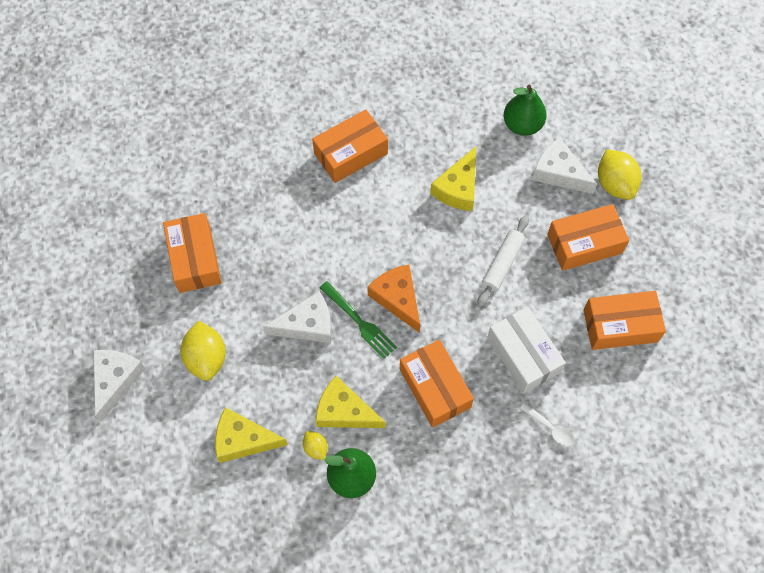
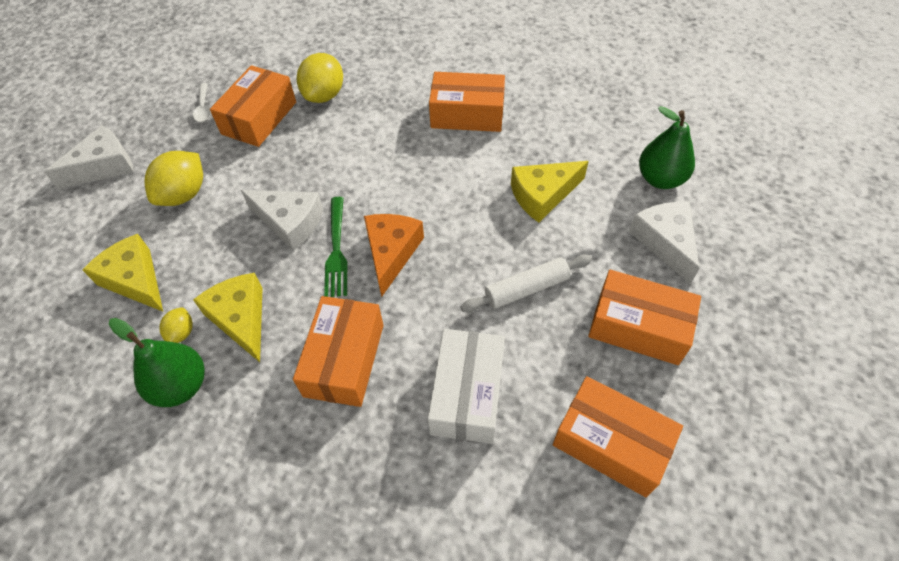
camera: 40 degrees right, 10 degrees down
white spoon [520,403,574,446] -> white spoon moved to [193,83,211,122]
yellow lemon [598,149,641,200] -> yellow lemon moved to [297,53,343,103]

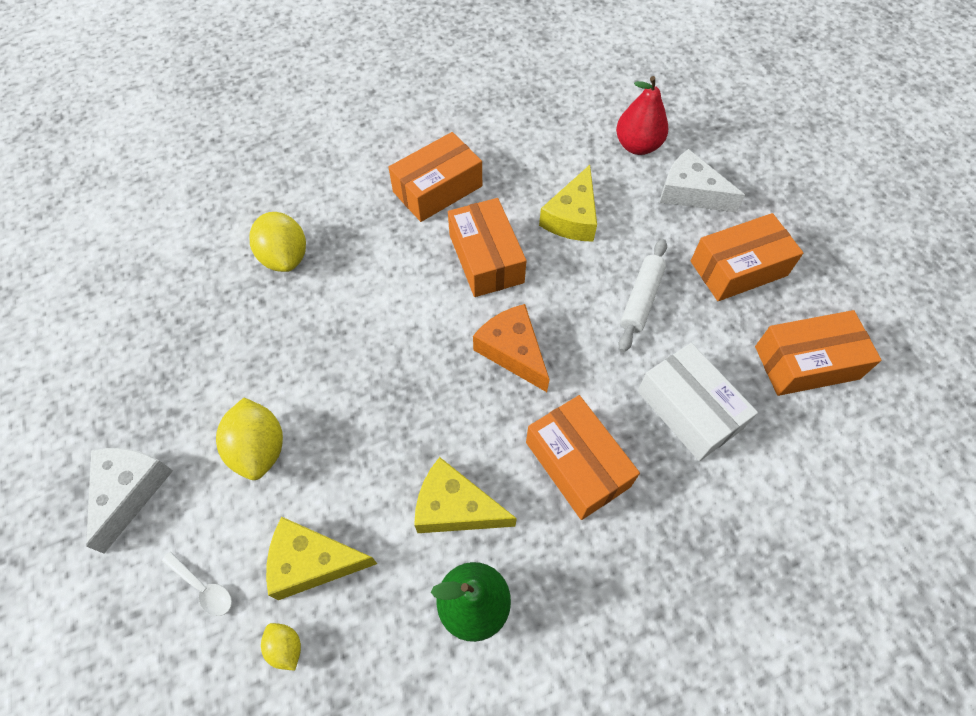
camera: 45 degrees left, 5 degrees up
yellow lemon [159,307,193,343] -> yellow lemon moved to [261,623,301,670]
white spoon [193,83,211,122] -> white spoon moved to [162,552,232,616]
orange box [210,65,296,147] -> orange box moved to [448,198,526,297]
white cheese [241,190,323,251] -> none
green fork [324,197,348,297] -> none
green pear [639,106,695,189] -> red pear [616,76,668,155]

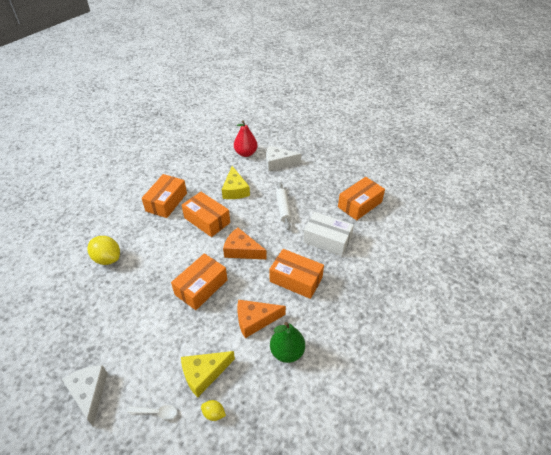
camera: 30 degrees left, 15 degrees down
yellow lemon [216,398,283,480] -> none
yellow cheese [414,457,517,533] -> orange cheese [237,300,286,338]
orange box [691,213,803,301] -> orange box moved to [171,253,227,310]

